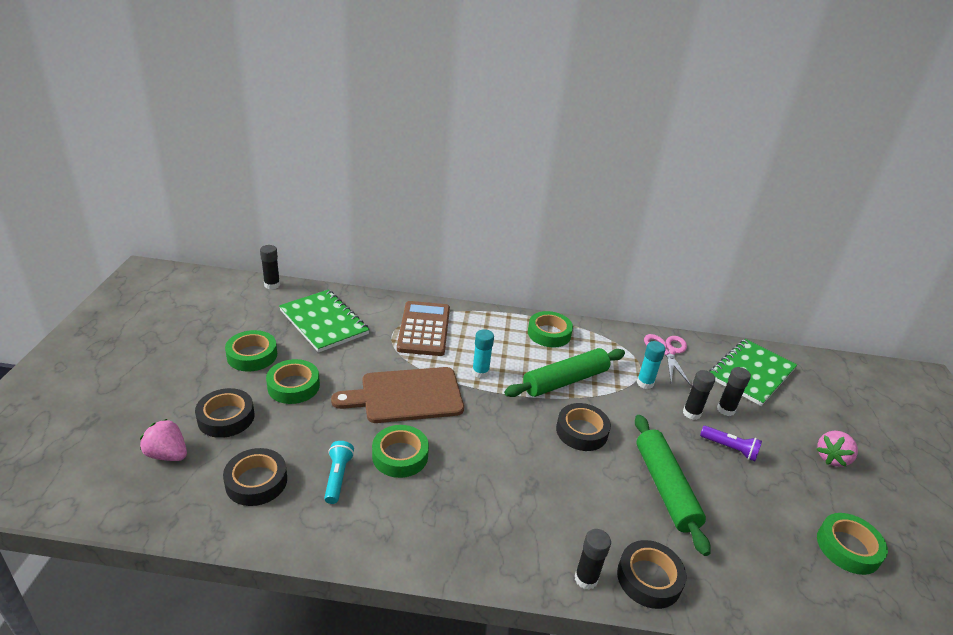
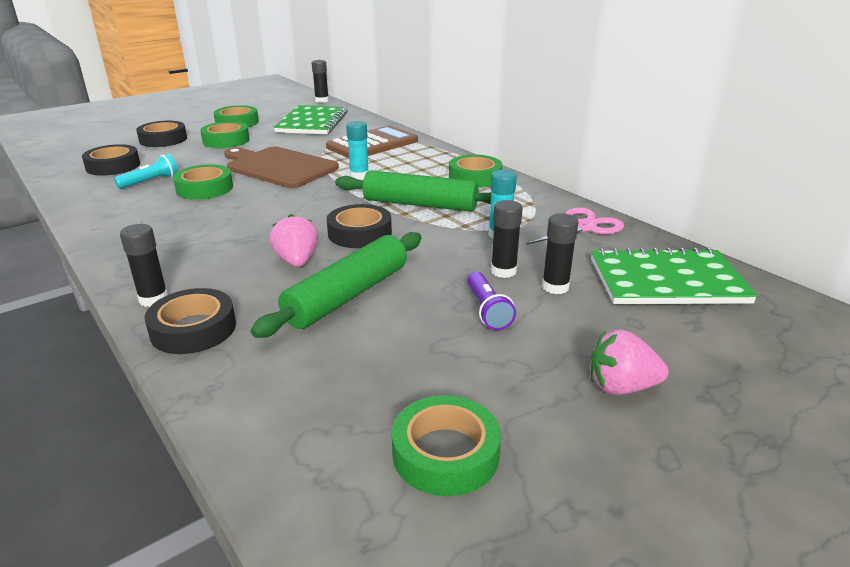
camera: 50 degrees right, 5 degrees down
pink strawberry [140,419,187,461] -> pink strawberry moved to [270,214,318,267]

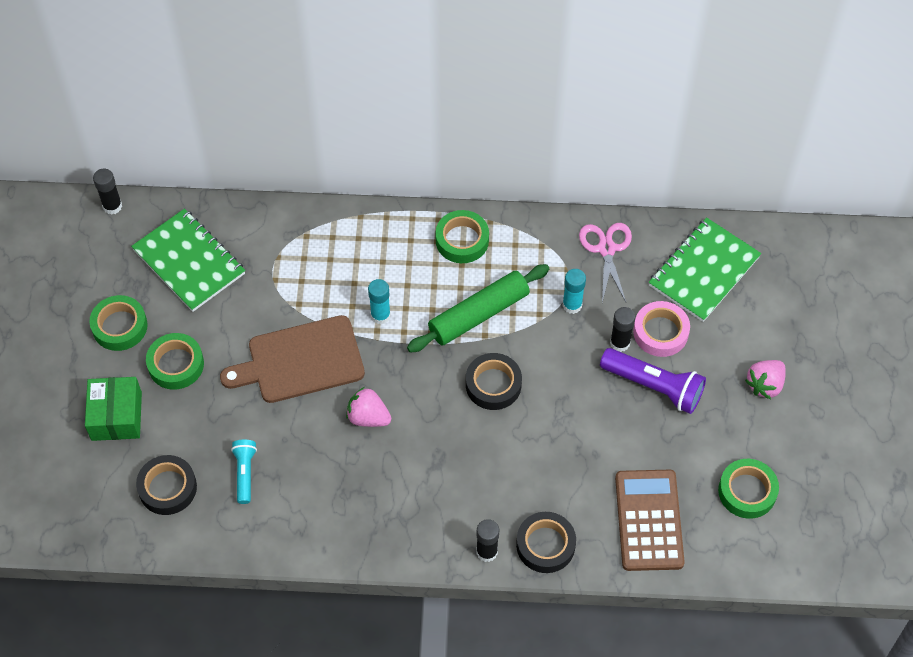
camera: 50 degrees left, 30 degrees up
black tape [136,121,187,147] -> green box [85,377,142,441]
green tape [173,164,233,200] -> none
green rolling pin [251,232,422,338] -> none
pink strawberry [270,214,318,267] -> pink strawberry moved to [346,387,391,427]
brown calculator [326,126,418,158] -> brown calculator moved to [615,470,685,571]
purple flashlight [467,272,516,330] -> purple flashlight [600,348,706,414], size x1.71
black glue stick [542,213,579,294] -> pink tape [633,301,690,357]

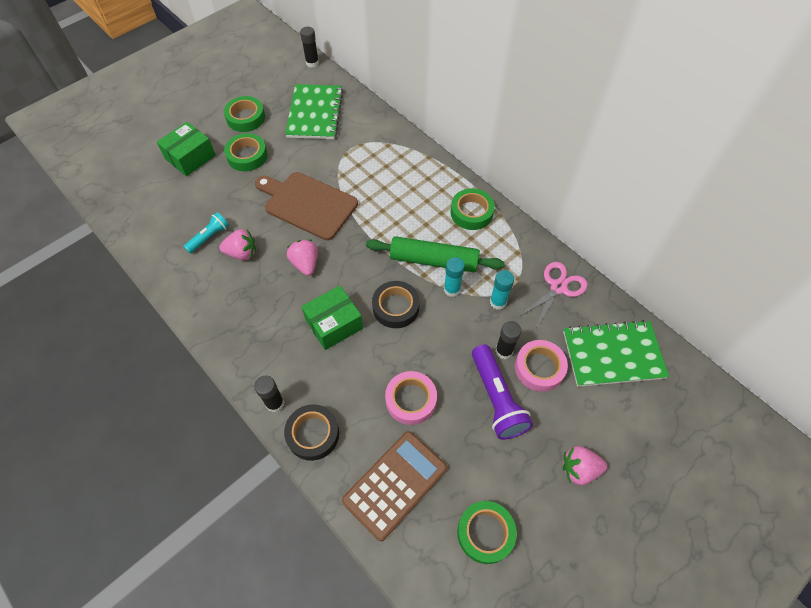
camera: 45 degrees right, 0 degrees up
black tape [136,455,197,515] -> none
turquoise glue stick [368,279,391,324] -> turquoise glue stick moved to [444,257,465,297]
none -> pink strawberry [219,229,256,260]
none -> green box [301,285,363,350]
none -> pink tape [385,371,437,425]

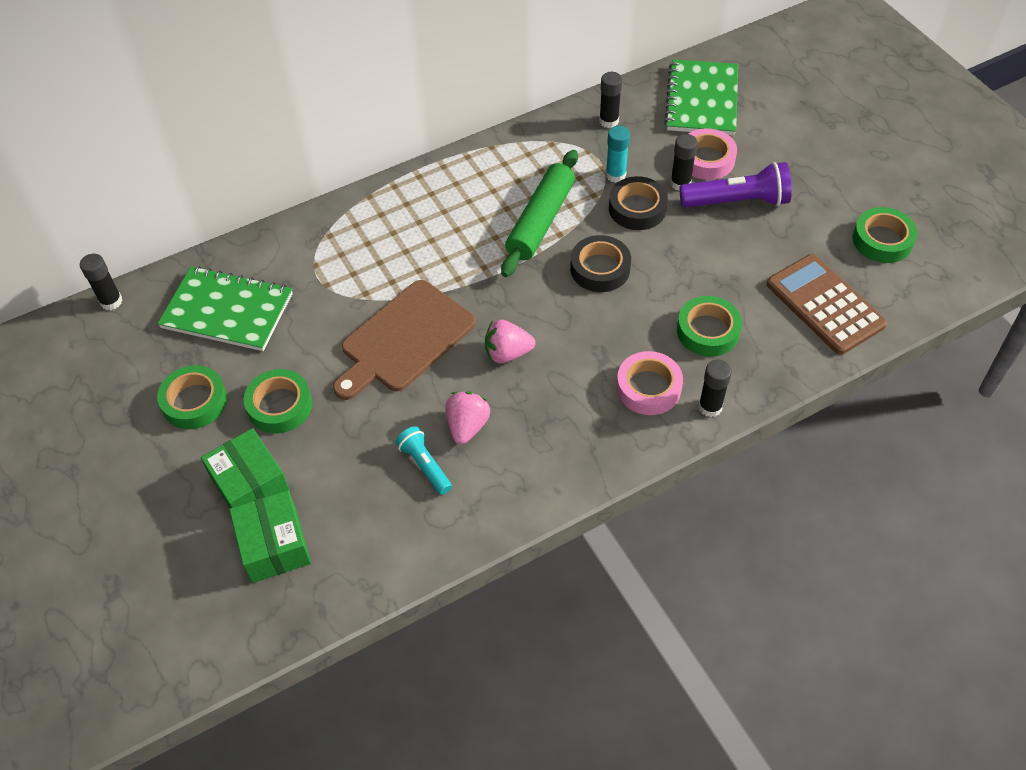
camera: 75 degrees left, 5 degrees down
black tape [284,404,339,461] -> black tape moved to [609,176,668,230]
green box [301,285,363,350] -> green box moved to [229,490,311,583]
pink tape [385,371,437,425] -> pink tape moved to [616,351,683,415]
turquoise glue stick [444,257,465,297] -> none
green tape [451,188,495,230] -> green tape moved to [677,296,742,357]
pink scissors [518,262,587,328] -> black glue stick [599,72,622,128]
pink strawberry [563,446,607,485] -> none

